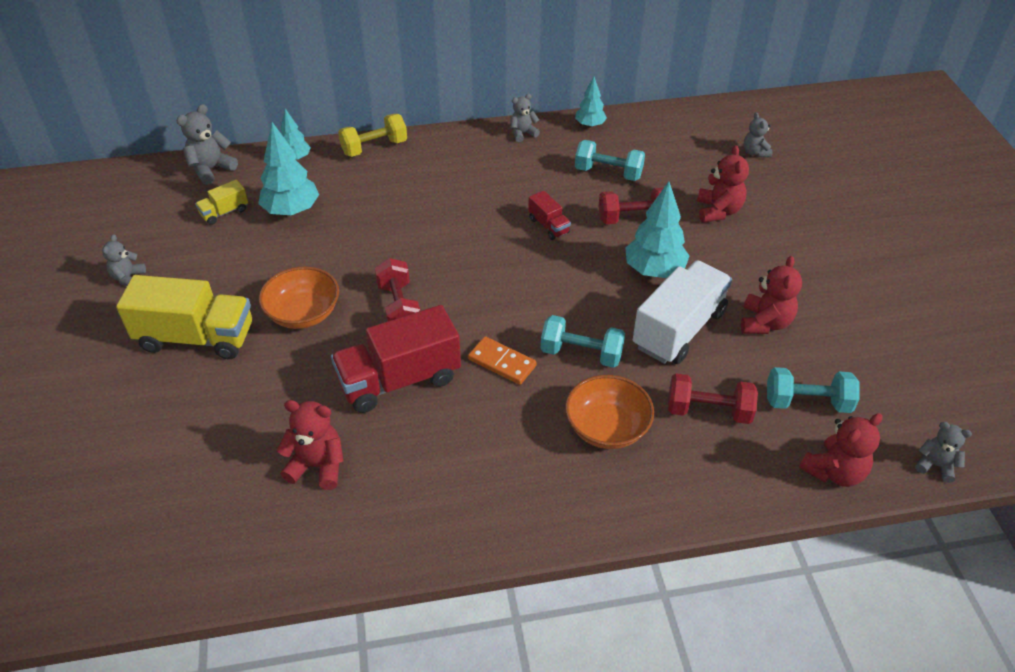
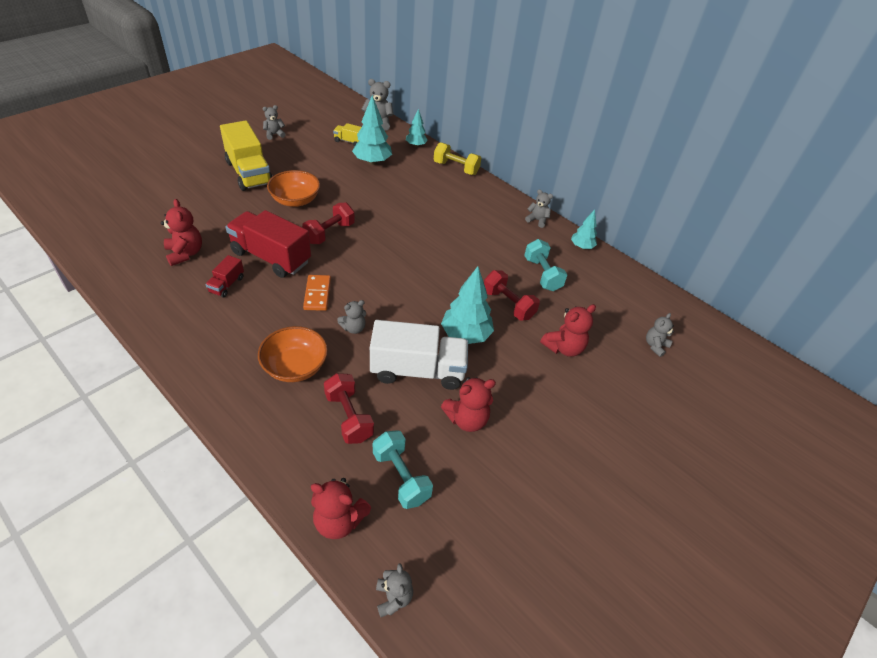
camera: 50 degrees right, 0 degrees up
red truck [528,191,571,240] -> red truck moved to [205,255,244,298]
turquoise dumbbell [541,315,625,368] -> grey teddy bear [337,300,366,334]

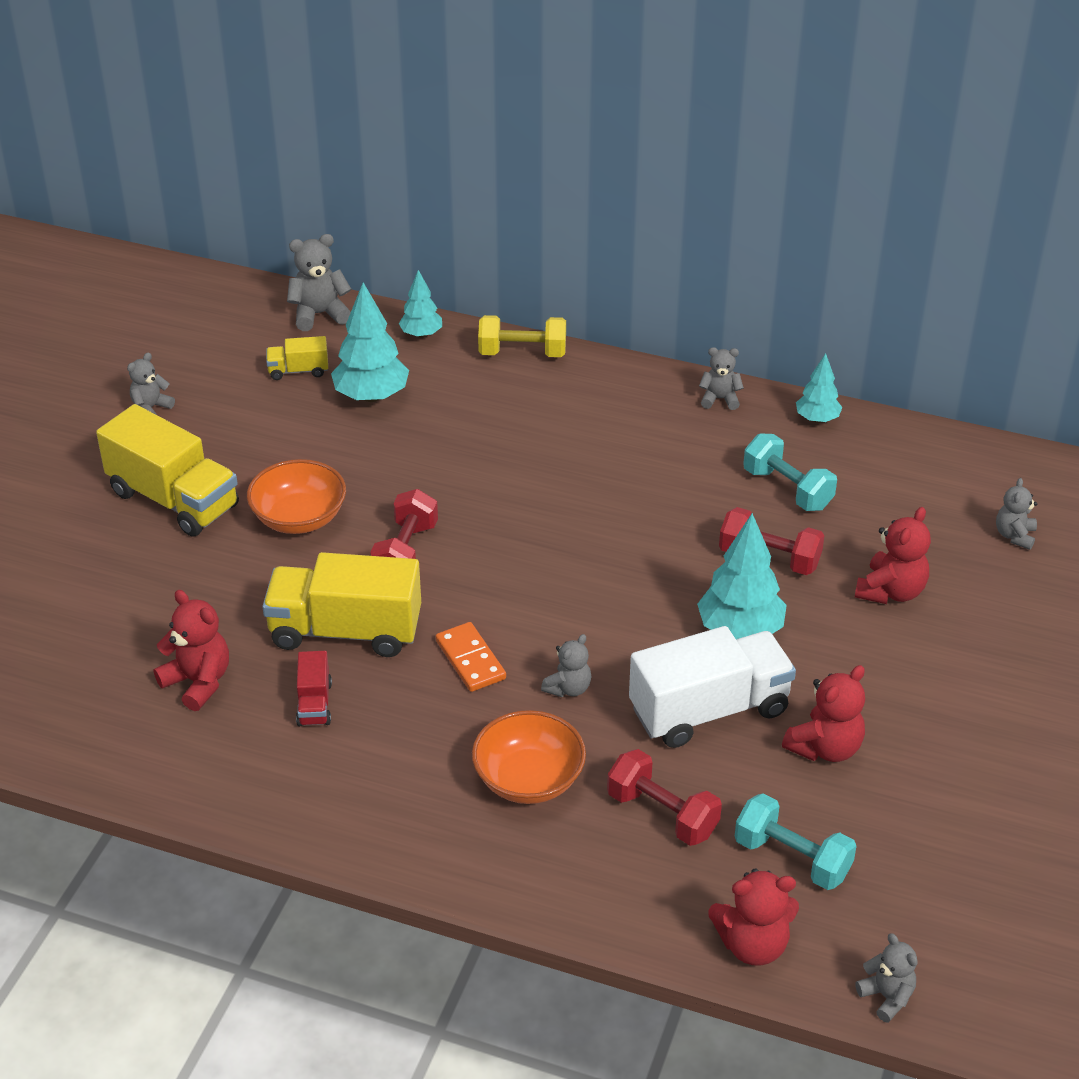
camera: 20 degrees left, 5 degrees down
red truck [226,210,311,278] -> yellow truck [262,552,421,657]

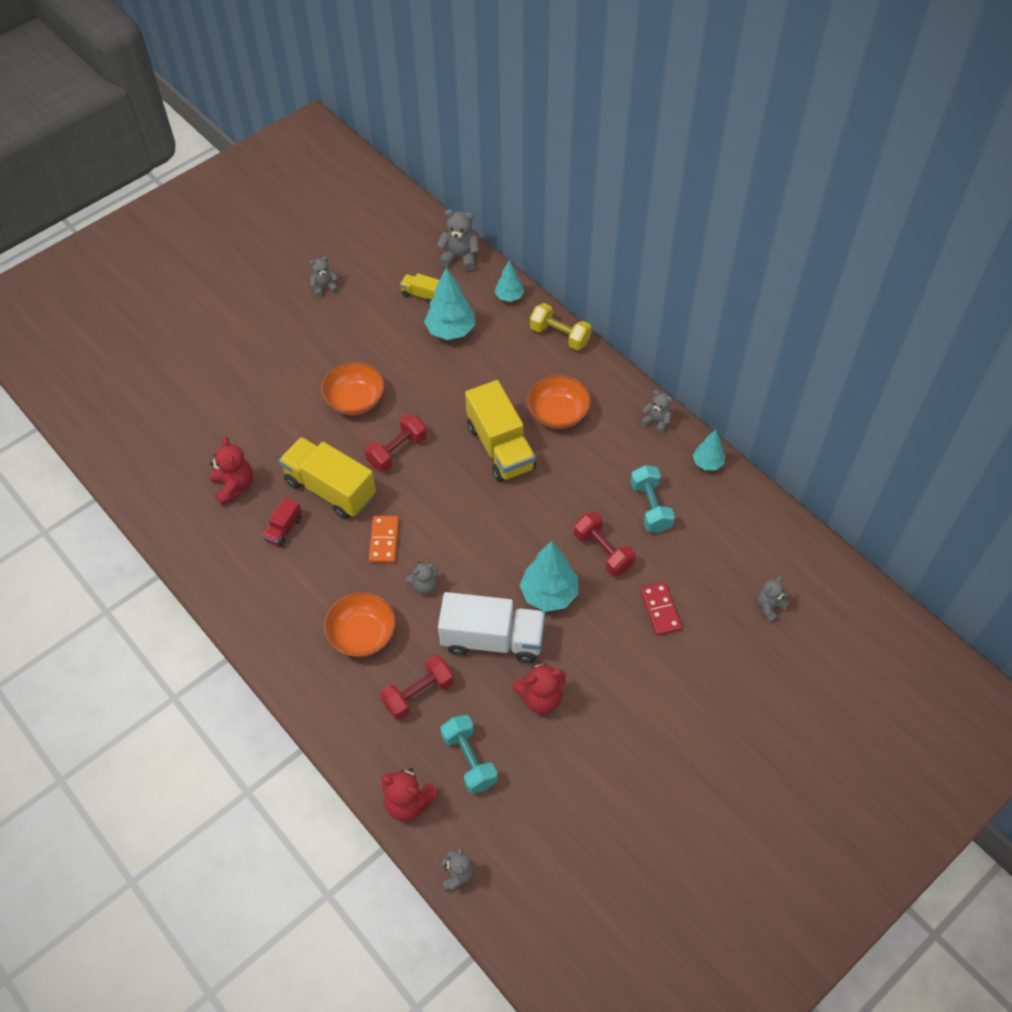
camera: 30 degrees right, 15 degrees up
yellow truck [96,404,239,537] -> yellow truck moved to [465,380,536,482]
red dumbbell [607,749,722,846] -> red dumbbell turned 75 degrees clockwise [380,655,454,720]
red teddy bear [855,507,931,604] -> red domino [640,582,682,636]
none -> orange bowl [527,375,591,429]

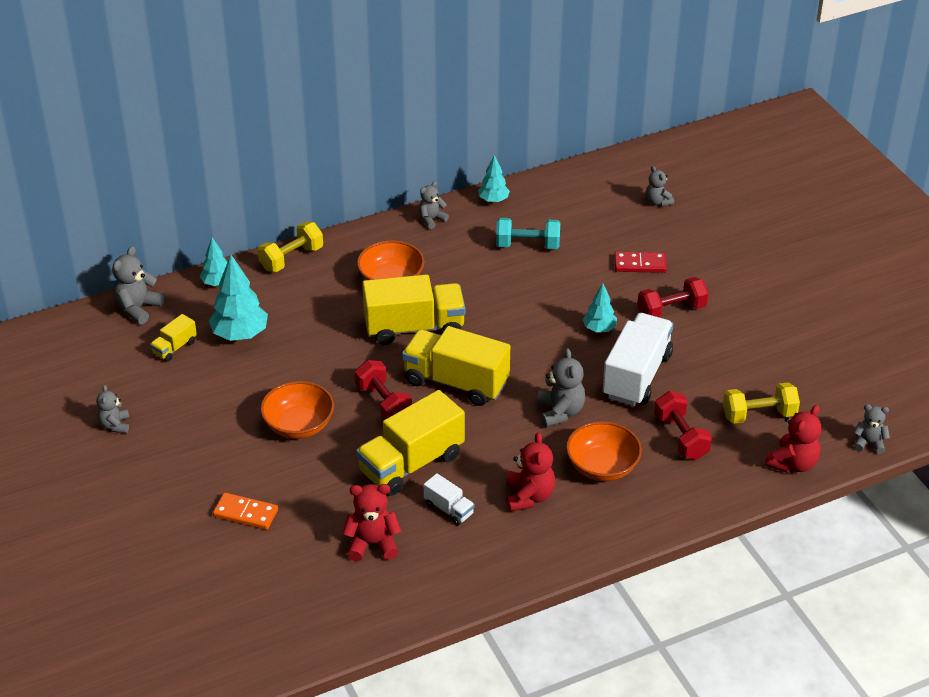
camera: 75 degrees left, 15 degrees down
red truck [262,497,302,547] -> white truck [424,473,475,526]
orange domino [369,516,399,563] -> orange domino moved to [213,493,278,530]
grey teddy bear [406,562,438,594] -> grey teddy bear [537,348,585,427], size x1.54
turquoise dumbbell [440,715,498,794] -> yellow dumbbell [723,382,800,424]
red teddy bear [513,662,566,714] -> red teddy bear moved to [506,432,556,512]
turquoise tree [520,541,578,612] -> turquoise tree [583,283,617,332], size x0.59
red dumbbell [574,512,636,576] -> red dumbbell moved to [637,277,709,318]
none -> yellow truck [402,326,510,406]

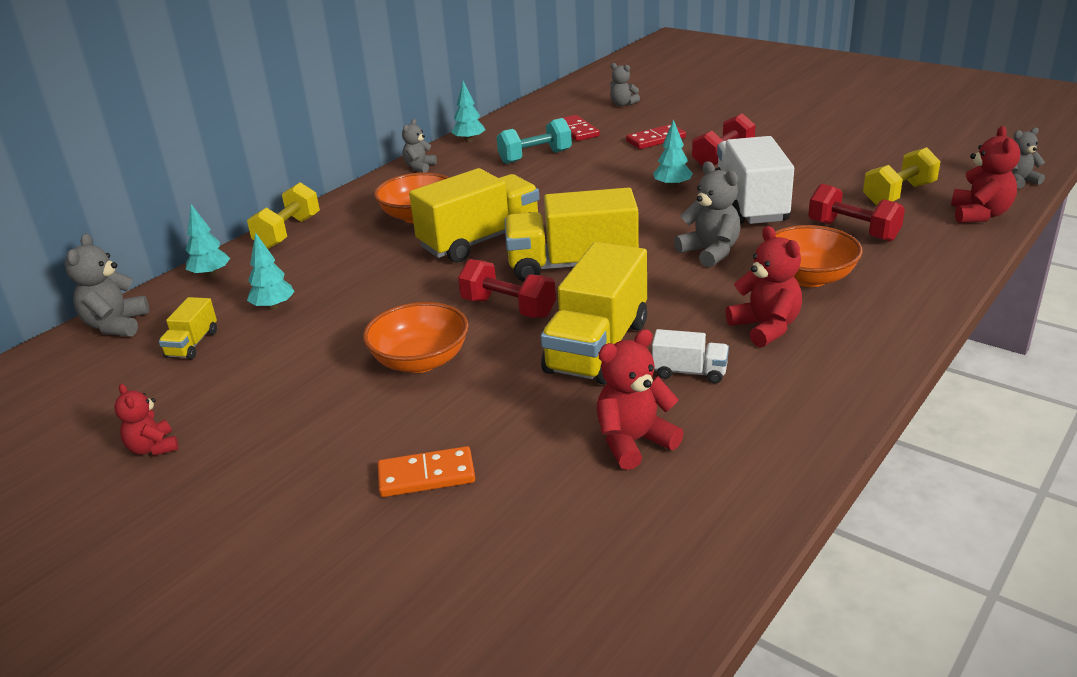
camera: 25 degrees left, 10 degrees down
grey teddy bear [96,385,130,433] -> red teddy bear [114,384,179,456]
turquoise tree [209,255,268,341] -> turquoise tree [247,233,295,310], size x0.59
none -> red domino [558,115,600,141]

